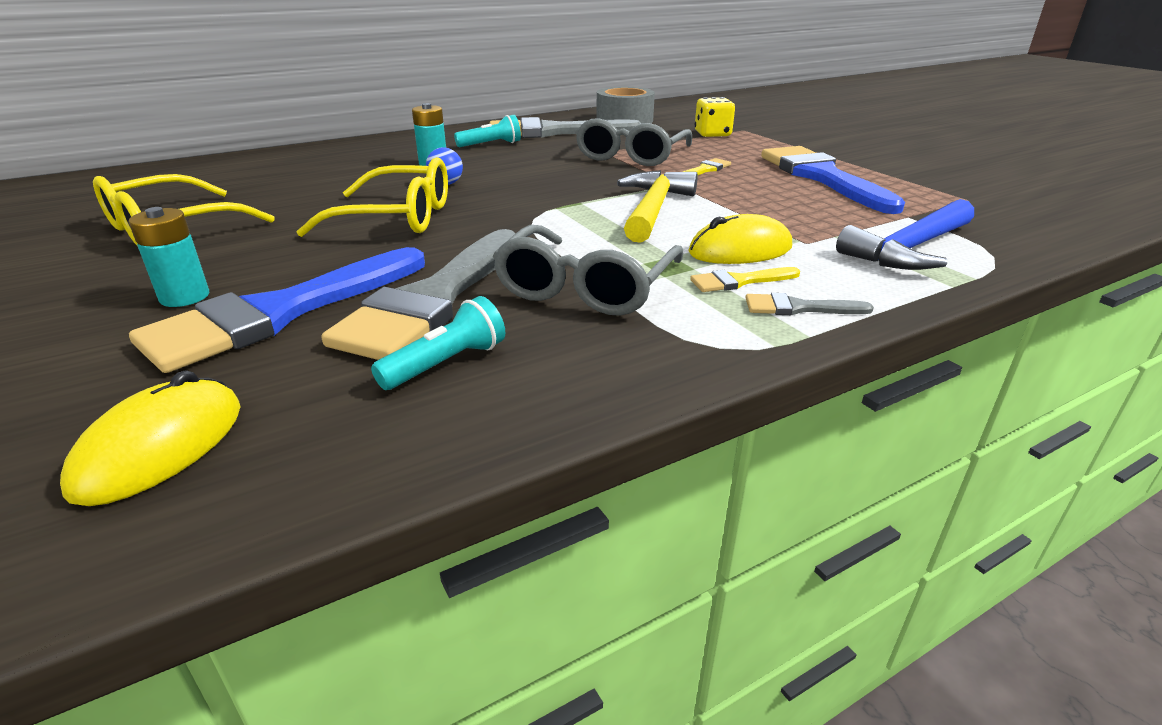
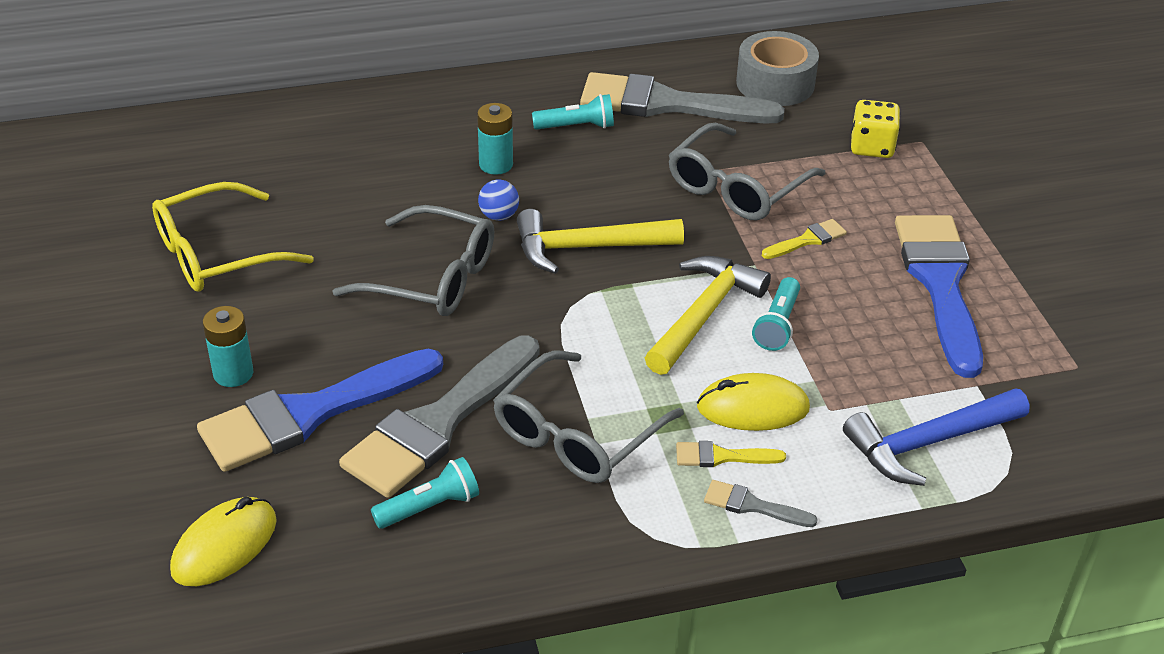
camera: 15 degrees right, 10 degrees up
yellow glasses [296,157,448,237] -> grey glasses [333,205,494,316]
none -> yellow hammer [517,209,684,274]
none -> turquoise flashlight [752,277,800,351]

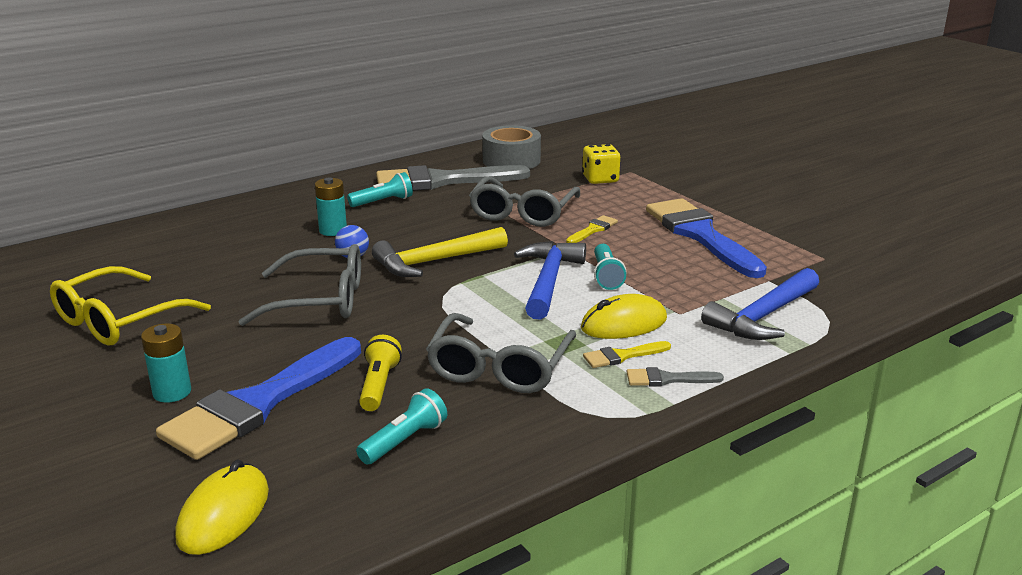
camera: 20 degrees left, 15 degrees down
grey brush [339,336,540,498] -> yellow flashlight [359,335,402,411]
yellow hammer [645,256,771,375] -> blue hammer [514,241,586,320]

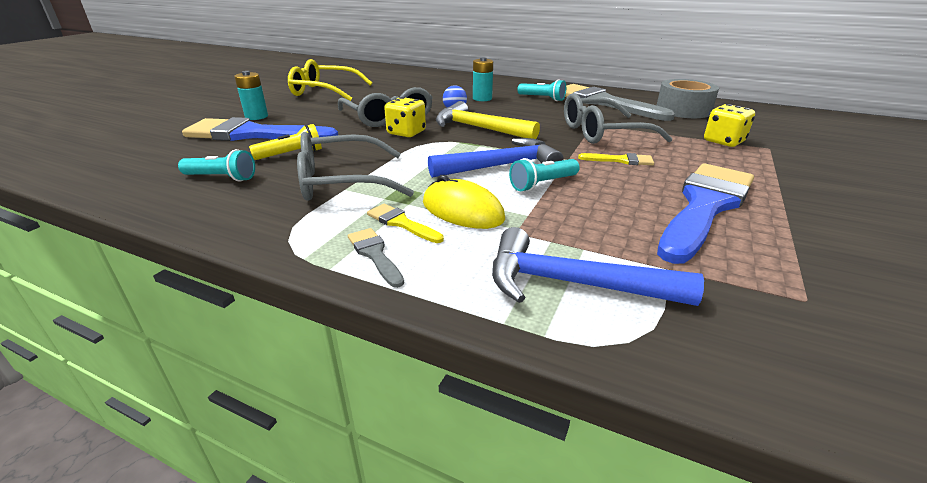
camera: 60 degrees right, 5 degrees up
yellow mouse [175,460,269,555] -> none
none -> yellow dice [384,97,426,137]

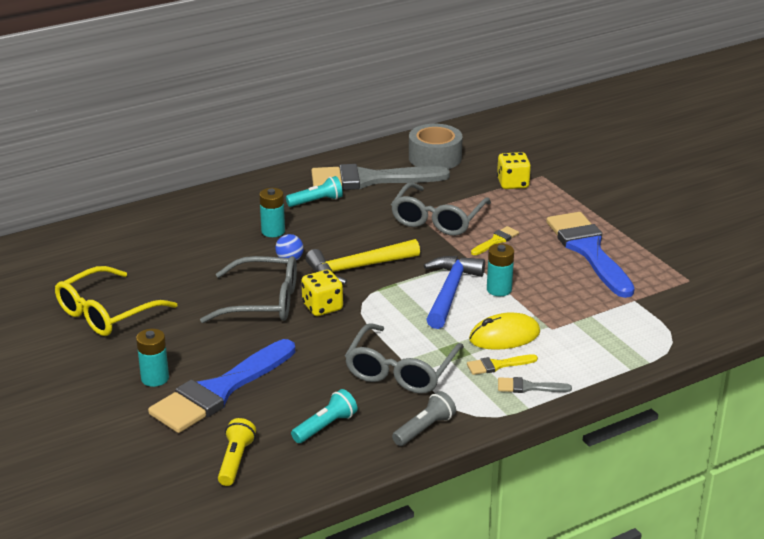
camera: 55 degrees left, 0 degrees up
yellow flashlight [249,124,322,160] -> yellow flashlight moved to [218,418,256,486]
blue hammer [492,227,704,306] -> none
turquoise flashlight [509,158,580,191] -> turquoise battery [487,243,514,296]
none -> grey flashlight [392,391,456,446]

